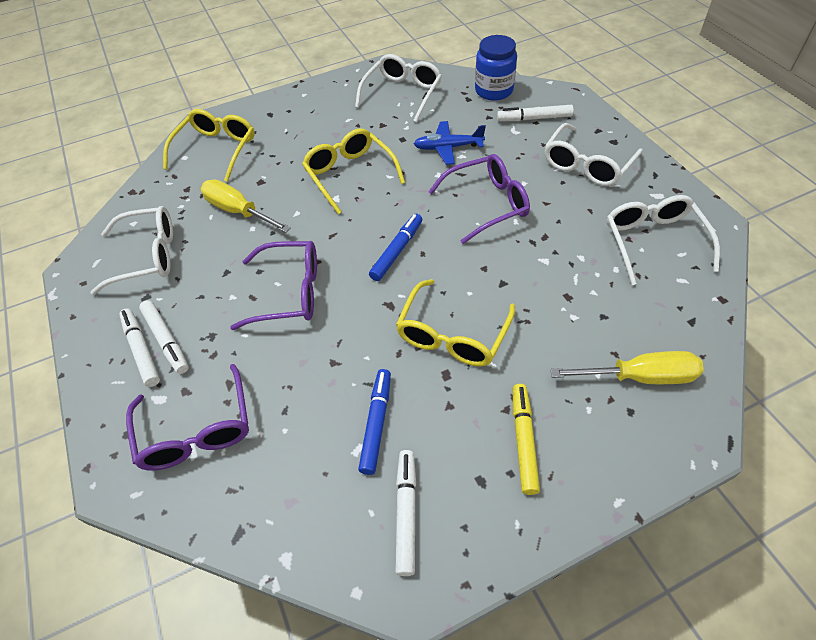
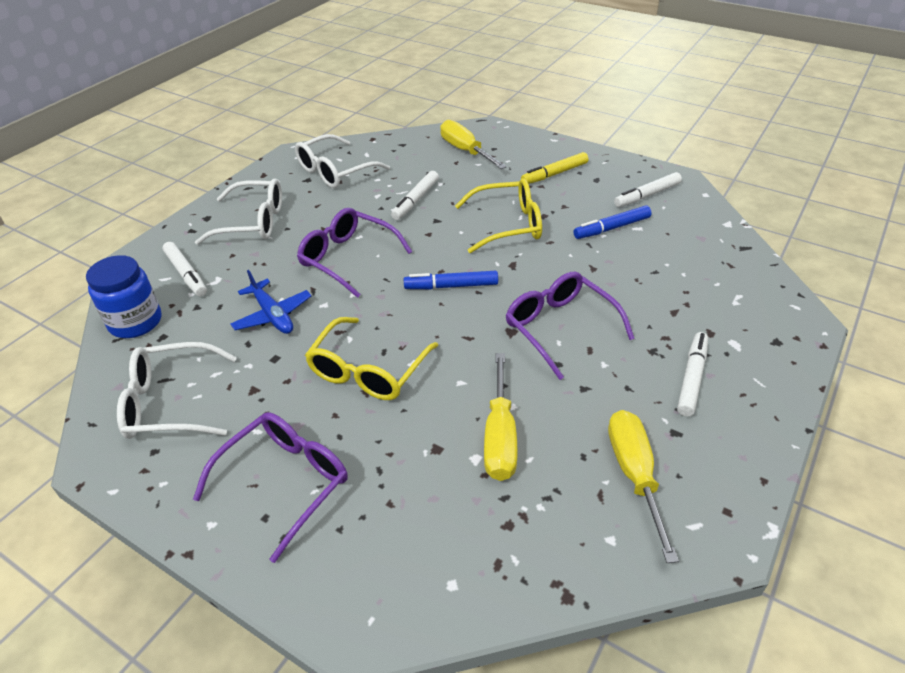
camera: 125 degrees left, 10 degrees down
white glasses [91,206,173,295] -> yellow screwdriver [608,410,679,563]
white marker [119,309,160,387] -> white marker moved to [391,171,439,220]
purple glasses [126,364,249,471] -> purple glasses moved to [193,412,348,563]
yellow glasses [163,109,255,182] -> none

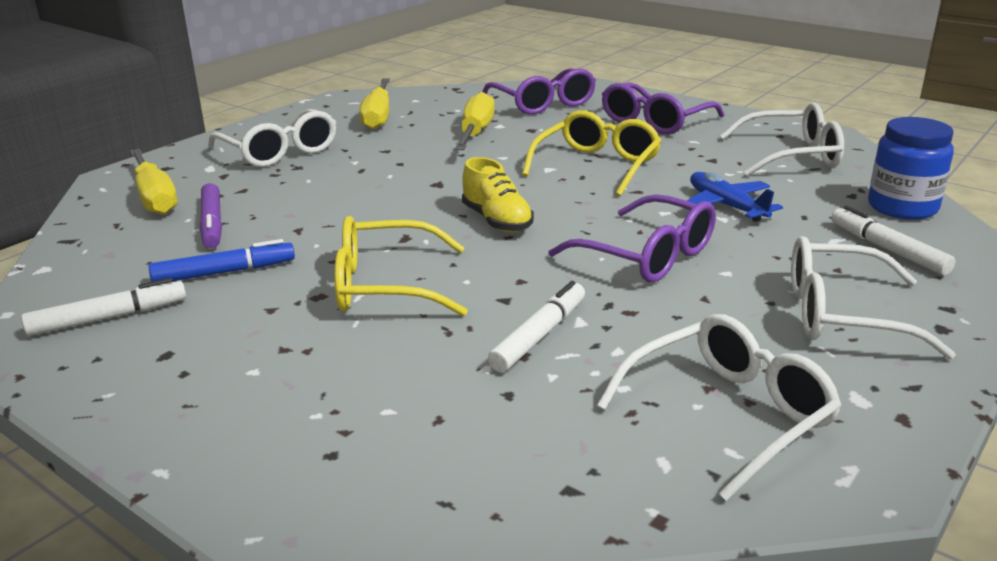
camera: 175 degrees left, 15 degrees down
blue marker [404,271,498,289] -> yellow shoe [462,157,534,232]
yellow screwdriver [440,120,507,169] -> yellow screwdriver moved to [130,149,178,215]
purple glasses [506,272,635,380] -> purple glasses moved to [482,68,596,115]
yellow marker [521,152,588,184] -> none
white marker [677,332,708,417] -> white glasses [208,109,336,167]
none -> purple marker [200,183,222,248]

